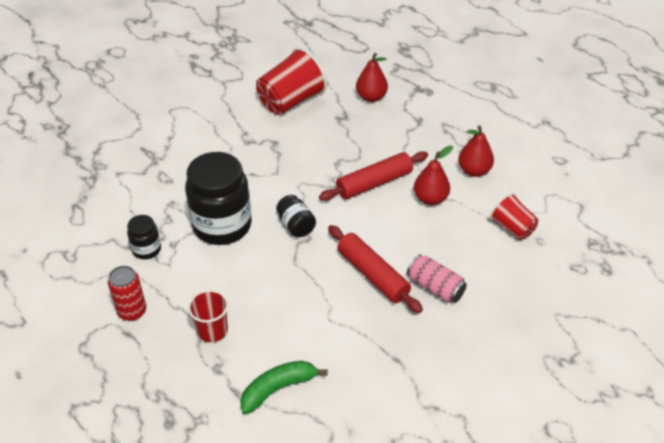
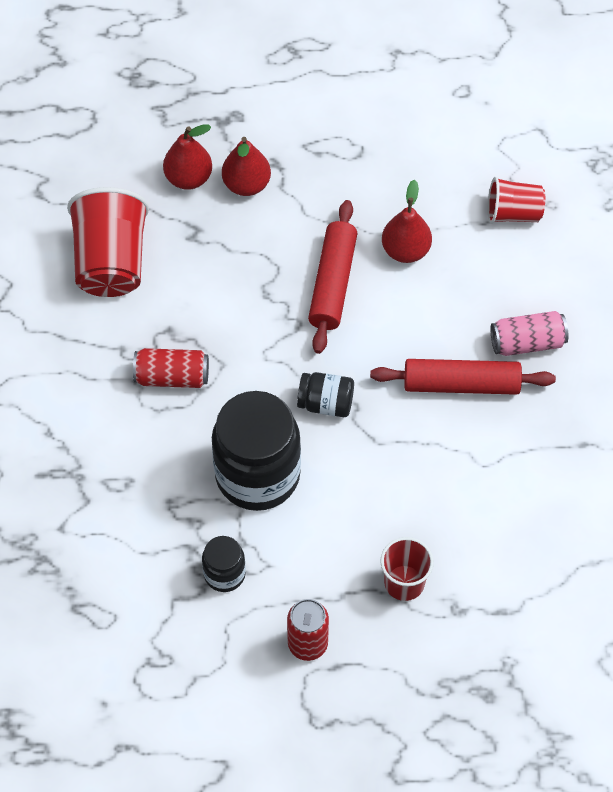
camera: 50 degrees left, 15 degrees up
green banana [240,361,328,414] -> none
red pear [458,125,494,177] -> red pear moved to [222,137,271,196]
none -> red can [133,348,209,388]

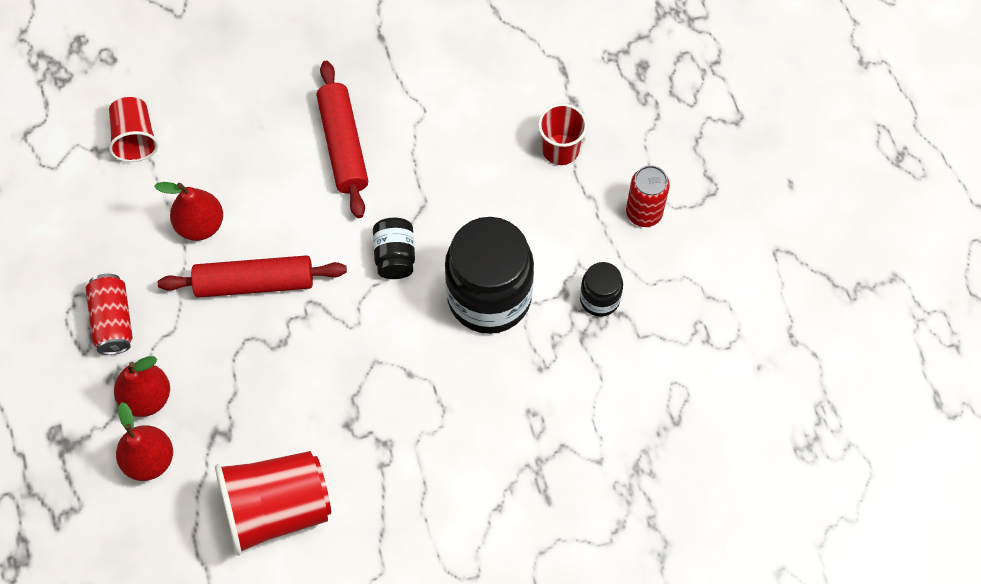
camera: 105 degrees left, 5 degrees up
red can [133,348,209,388] -> red can moved to [86,274,132,355]
pink can [491,311,569,356] -> none

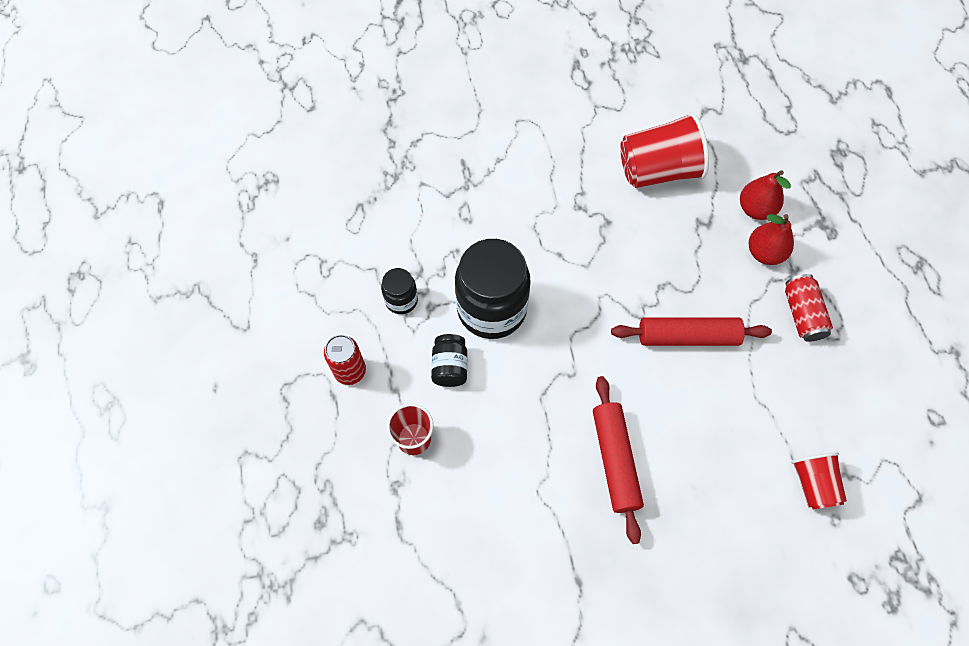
camera: 175 degrees left, 0 degrees up
red pear [154,182,223,241] -> none
black jar [373,218,415,279] -> black jar moved to [431,334,467,387]

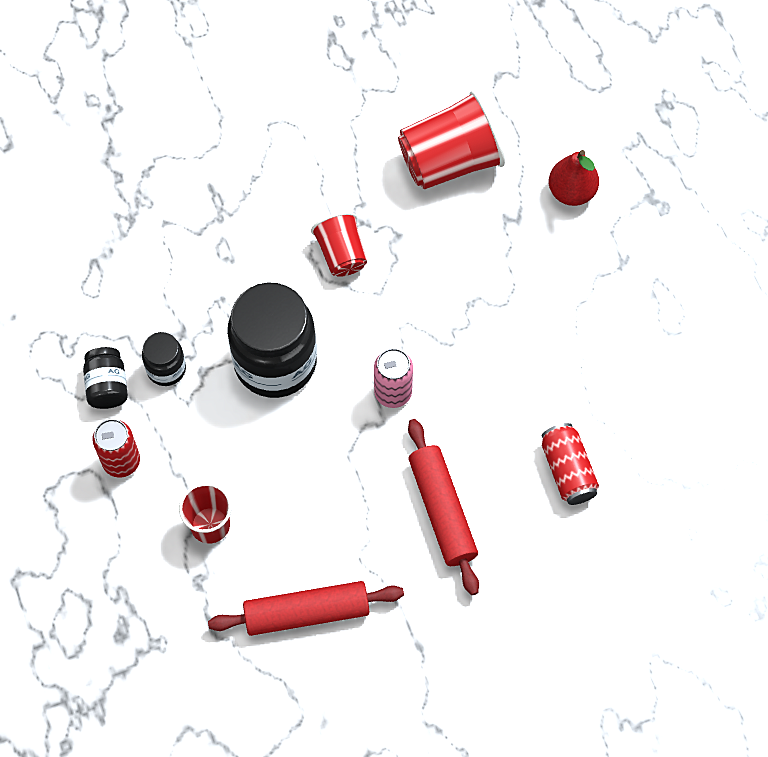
camera: 10 degrees left, 0 degrees up
black jar [431,334,467,387] -> black jar moved to [83,347,128,409]
red rolling pin [611,317,772,346] -> red rolling pin moved to [208,581,404,636]
red pear [749,214,794,265] -> none
red can [785,274,833,342] -> red can moved to [542,423,599,505]
red cup [791,453,847,510] -> red cup moved to [311,212,367,277]
none -> pink can [374,348,413,408]

